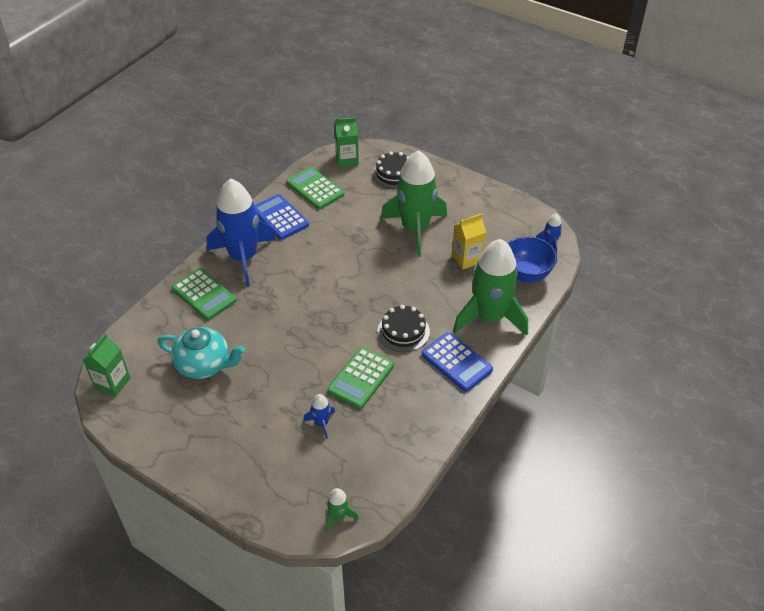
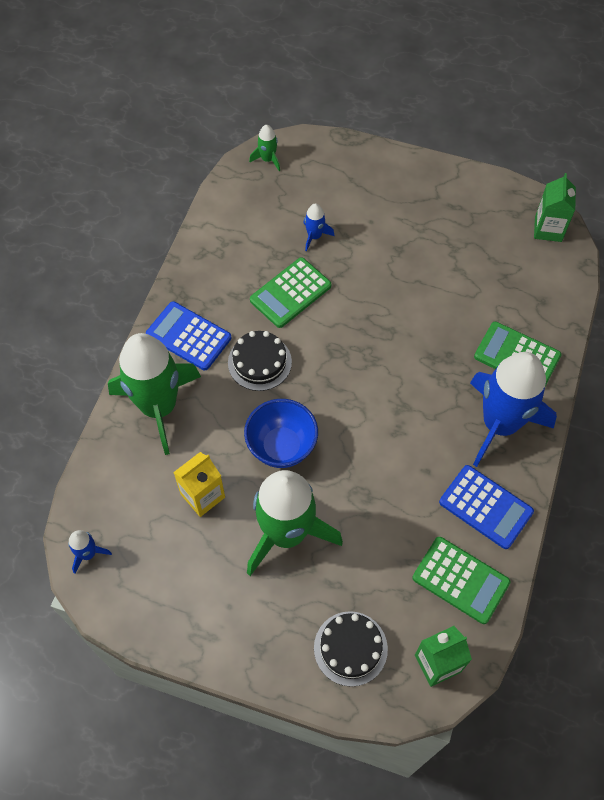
camera: 165 degrees right, 15 degrees up
turquoise teapot [158,327,245,379] -> none
green calculator [327,347,394,409] -> green calculator turned 150 degrees counterclockwise [250,257,331,328]
blue bowl [507,236,557,283] -> blue bowl moved to [244,399,318,468]

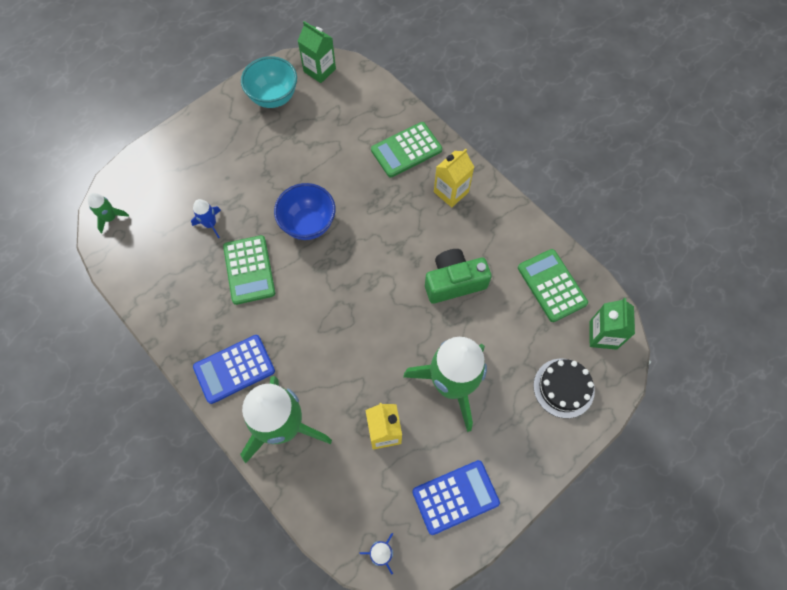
camera: 60 degrees left, 5 degrees up
black cake [228,331,292,391] -> none
blue bowl [244,399,318,468] -> blue bowl moved to [274,183,336,240]
green calculator [413,537,510,624] -> green calculator turned 90 degrees counterclockwise [518,249,588,322]
blue calculator [439,465,534,549] -> blue calculator moved to [412,460,500,535]
blue rocket [470,352,557,467] -> yellow carton [434,149,474,207]
none -> turquoise bowl [241,56,297,108]
none -> green camera [425,249,492,304]

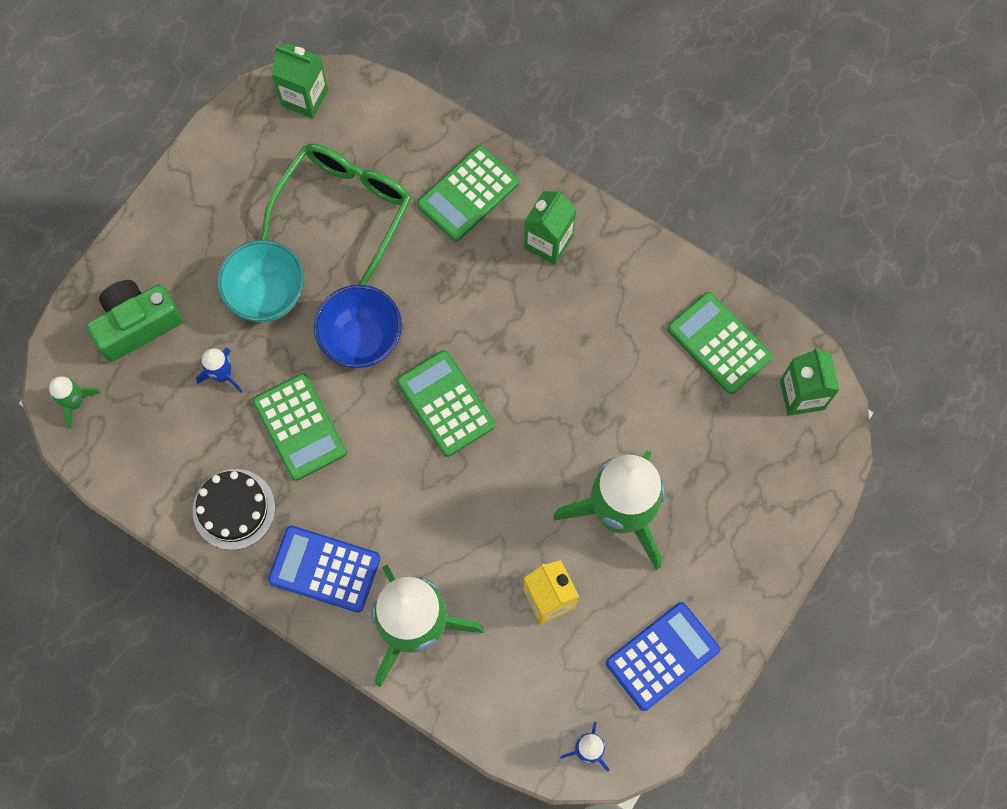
camera: 15 degrees left, 5 degrees up
blue calculator [193,335,275,404] -> blue calculator turned 60 degrees clockwise [268,526,380,613]
turquoise bowl [241,56,297,108] -> turquoise bowl moved to [217,240,304,322]
green camera [425,249,492,304] -> green camera moved to [86,280,183,362]
yellow carton [434,149,474,207] -> green carton [524,189,577,265]
black cake [533,359,595,418] -> black cake moved to [193,469,275,550]
none -> green glasses [261,143,412,285]
none -> green calculator [397,350,495,457]

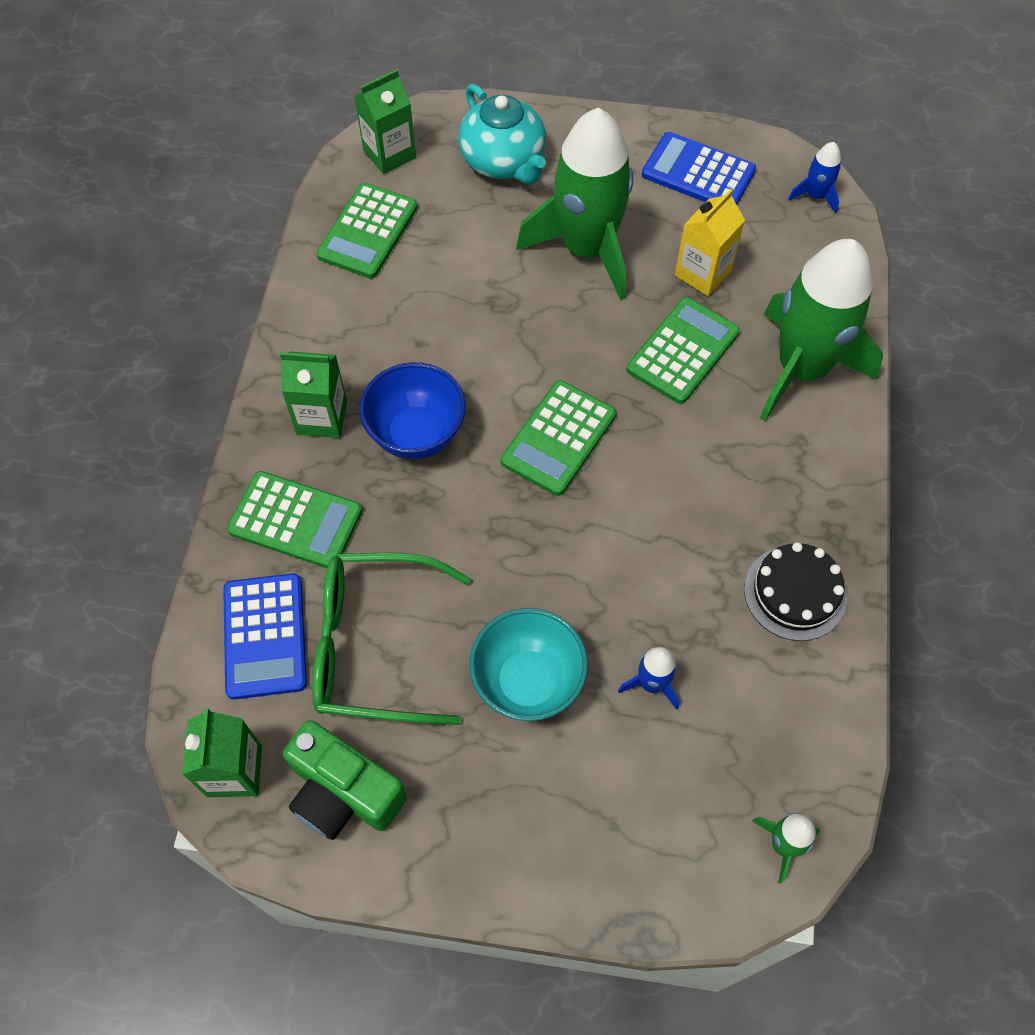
camera: 115 degrees left, 10 degrees down
green camera [86,280,183,362] -> green camera moved to [283,720,407,840]
green calculator [253,373,347,481] -> green calculator moved to [627,297,740,404]
blue calculator [268,526,380,613] -> blue calculator moved to [223,573,307,700]
blue bowl [314,285,402,368] -> blue bowl moved to [359,362,466,459]
none -> turquoise teapot [458,84,546,184]

